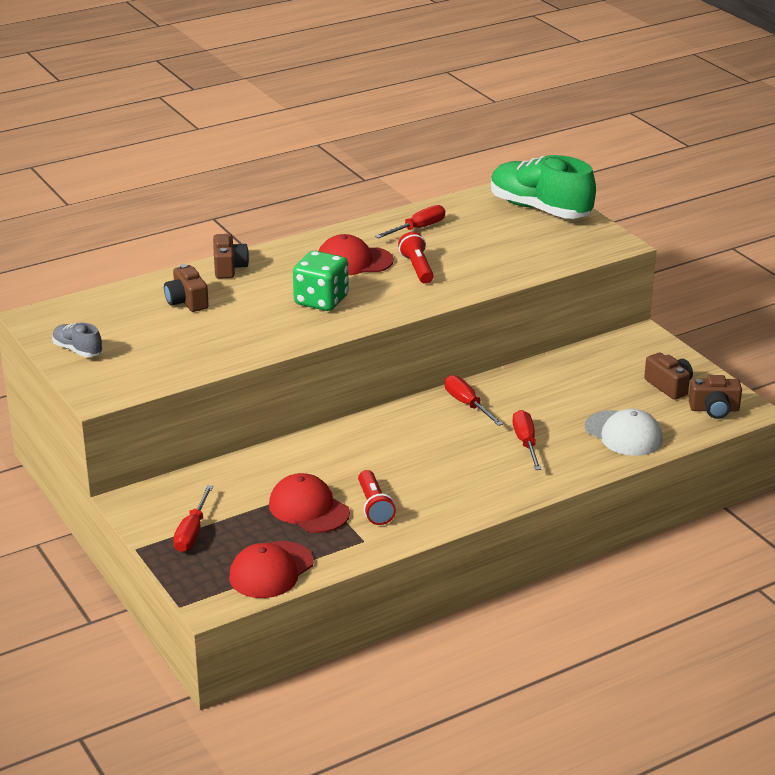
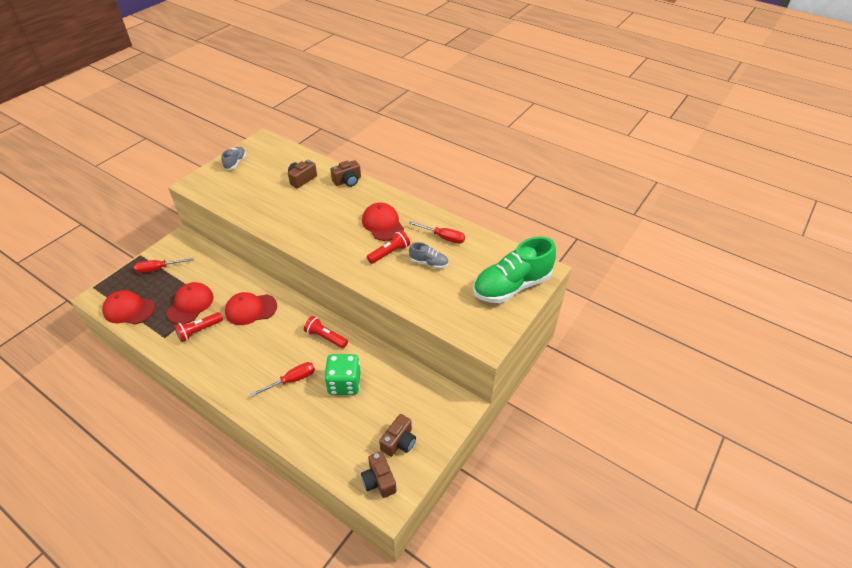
camera: 65 degrees right, 15 degrees up
green dice [293,251,349,311] -> green dice moved to [324,354,360,395]
red screwdriver [445,375,503,426] -> red flashlight [304,316,348,348]
green shoe [491,155,596,219] -> green shoe turned 135 degrees counterclockwise [473,236,556,303]
white cap [585,409,663,456] -> none
none -> red cap [225,292,277,325]
none -> grey shoe [409,242,448,269]

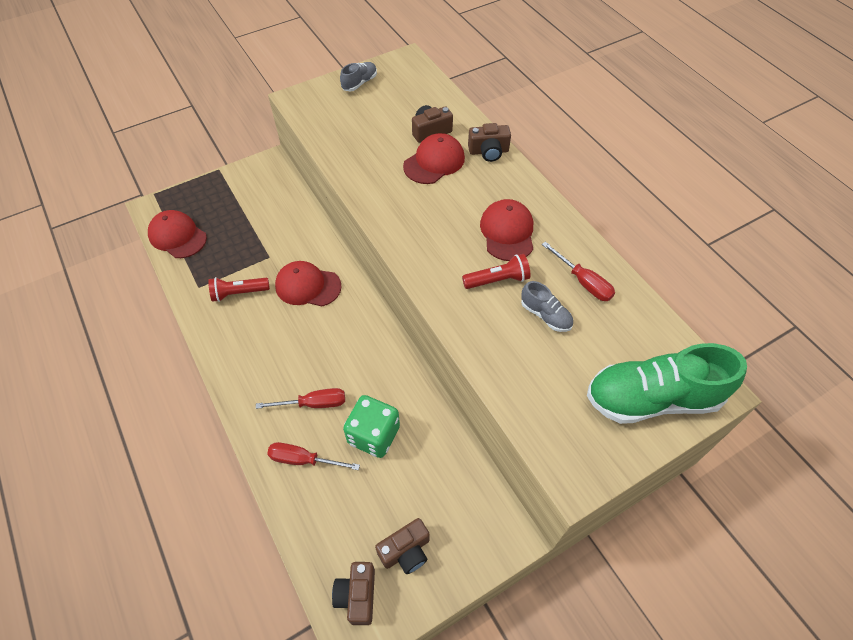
camera: 25 degrees right, 10 degrees up
red screwdriver [134,258,194,273] -> red screwdriver moved to [267,442,360,470]
red cap [167,282,214,324] -> red cap moved to [403,133,465,184]
red flashlight [304,316,348,348] -> none

